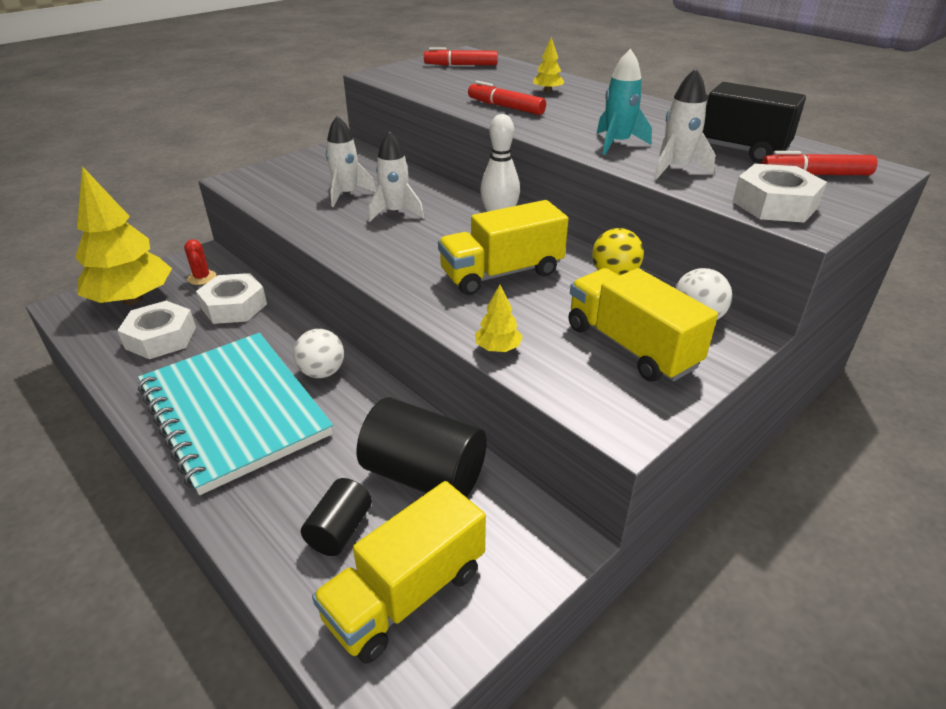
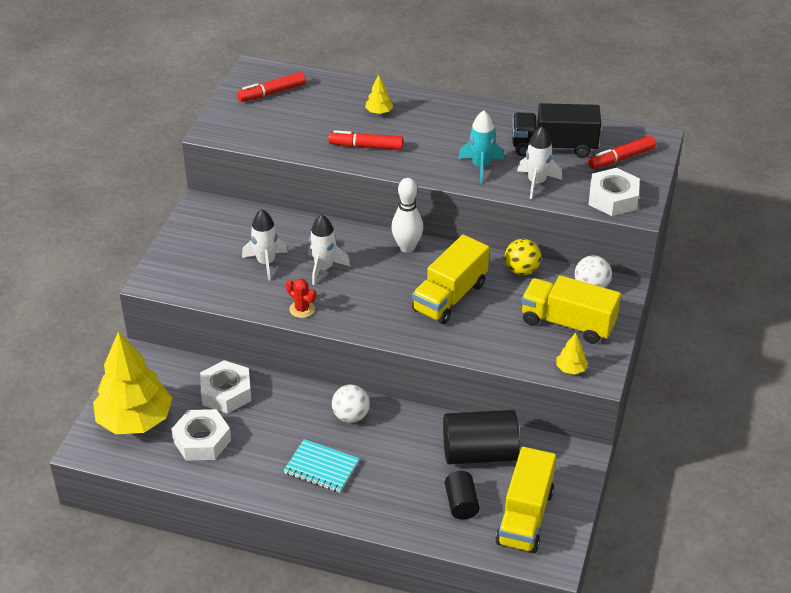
camera: 30 degrees left, 5 degrees up
turquoise notebook [138,333,333,495] -> turquoise notebook [284,439,360,493], size x0.46
red cactus [184,239,216,285] -> red cactus moved to [286,279,316,318]
yellow tree [475,285,523,352] -> yellow tree moved to [556,333,588,374]

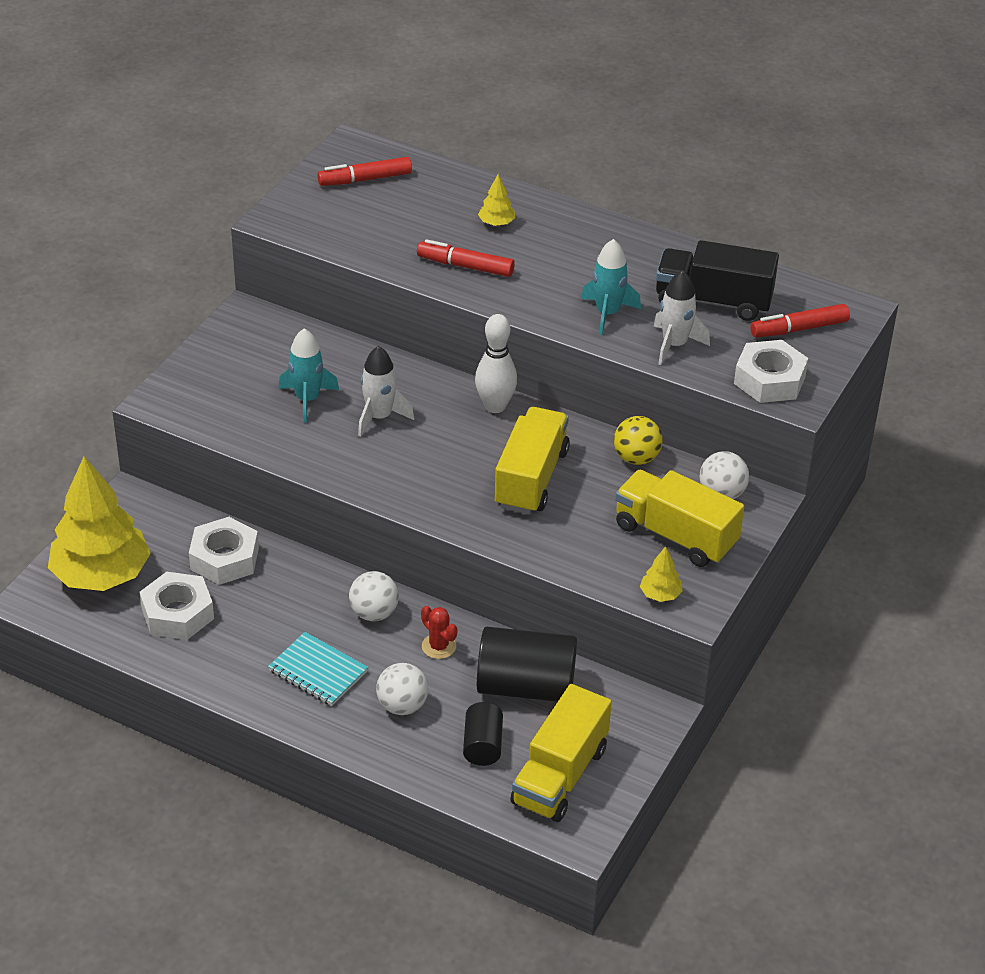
camera: 10 degrees right, 0 degrees up
white rocket [242,209,288,281] -> turquoise rocket [279,328,339,423]
red cactus [286,279,316,318] -> red cactus moved to [421,606,457,659]
yellow truck [412,235,489,324] -> yellow truck turned 150 degrees clockwise [494,407,570,514]
none -> white ball [376,663,428,715]

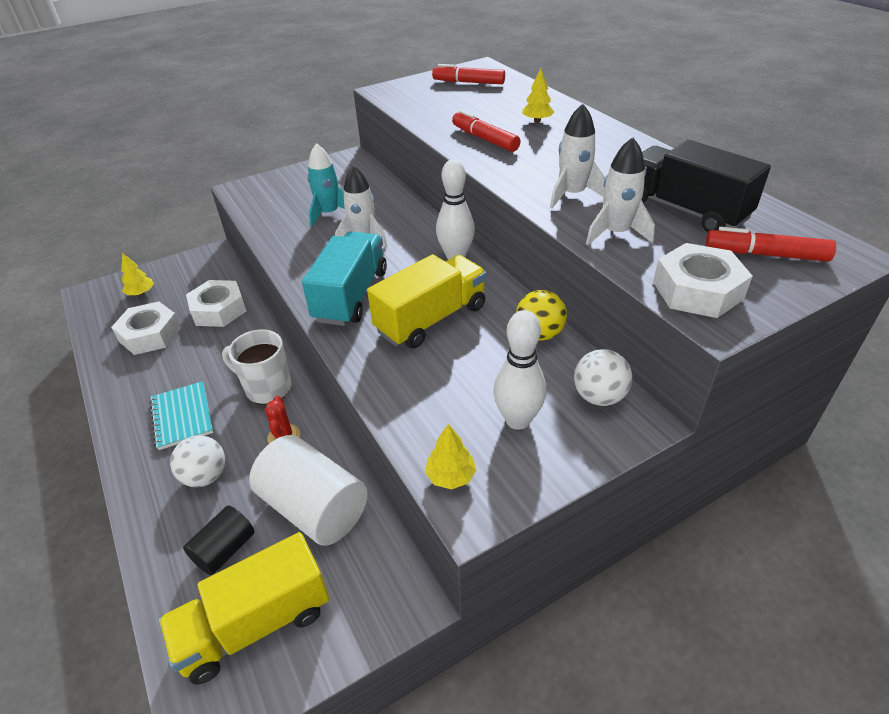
camera: 35 degrees right, 0 degrees up
yellow tree [48,456,151,591] -> yellow tree [121,253,154,295], size x0.40
white ball [349,571,399,621] -> white mug [222,329,291,404]
black cylinder [477,627,577,702] -> white cylinder [249,435,368,546]
turquoise rocket [581,239,641,335] -> white rocket [550,104,605,208]
yellow truck [615,470,744,567] -> white bowling pin [493,310,546,430]
none -> turquoise truck [302,231,387,326]

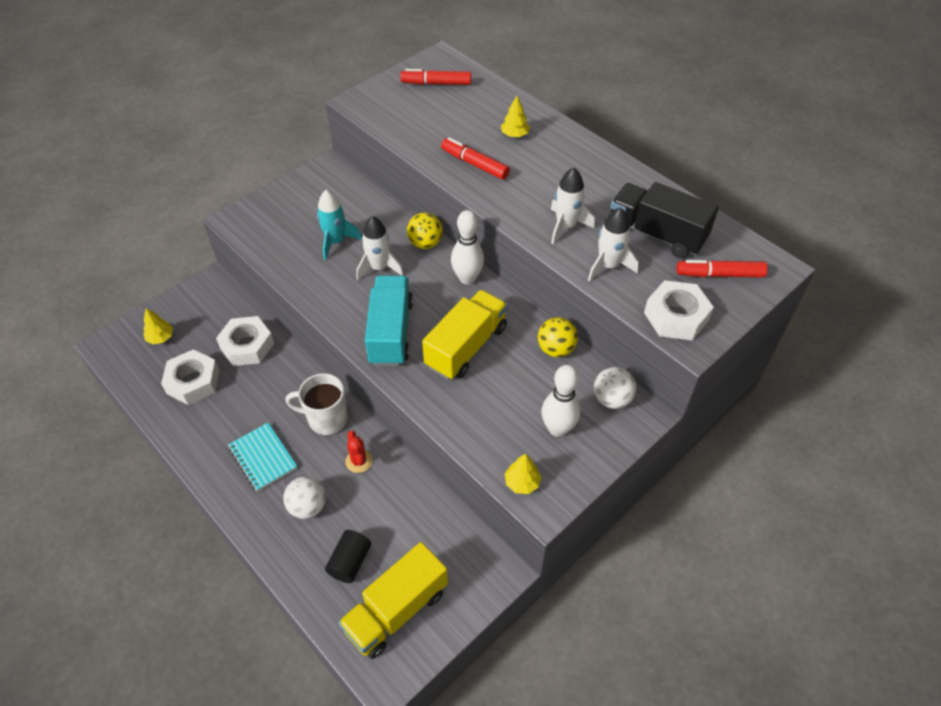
camera: 15 degrees left, 10 degrees up
white cylinder [249,435,368,546] -> none
none -> yellow ball [407,213,443,249]

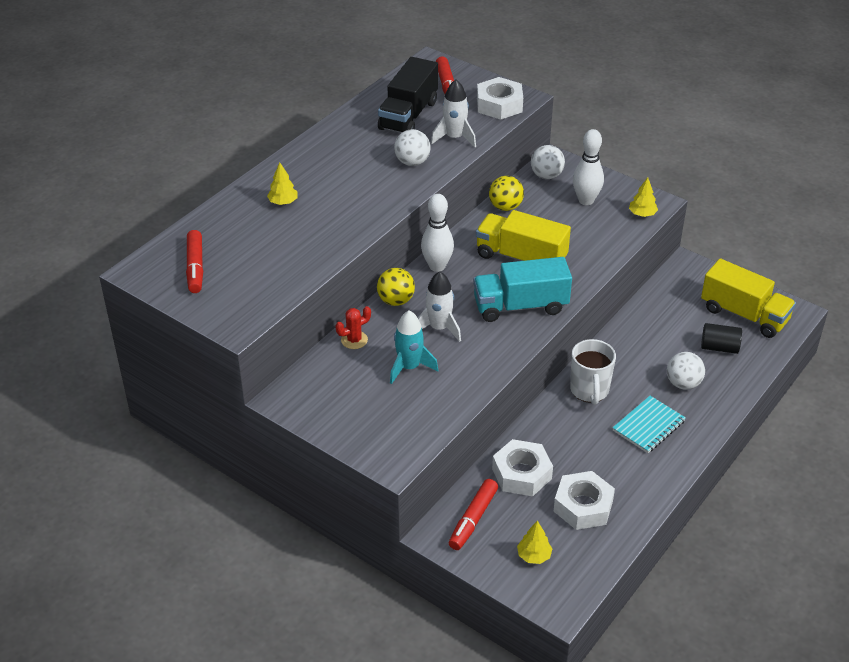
camera: 100 degrees left, 10 degrees down
red cactus [345,431,373,473] -> red cactus moved to [335,306,371,349]
red marker [441,137,510,180] -> red marker moved to [449,479,498,550]
white rocket [550,167,595,244] -> white ball [394,129,431,166]

